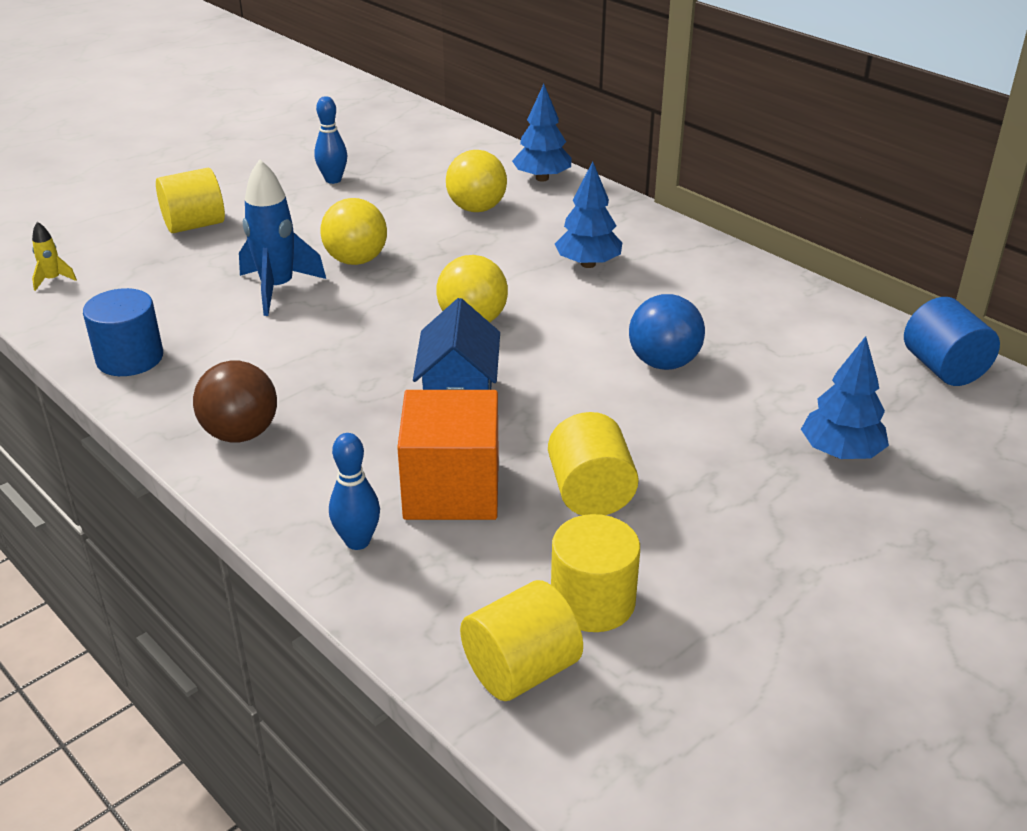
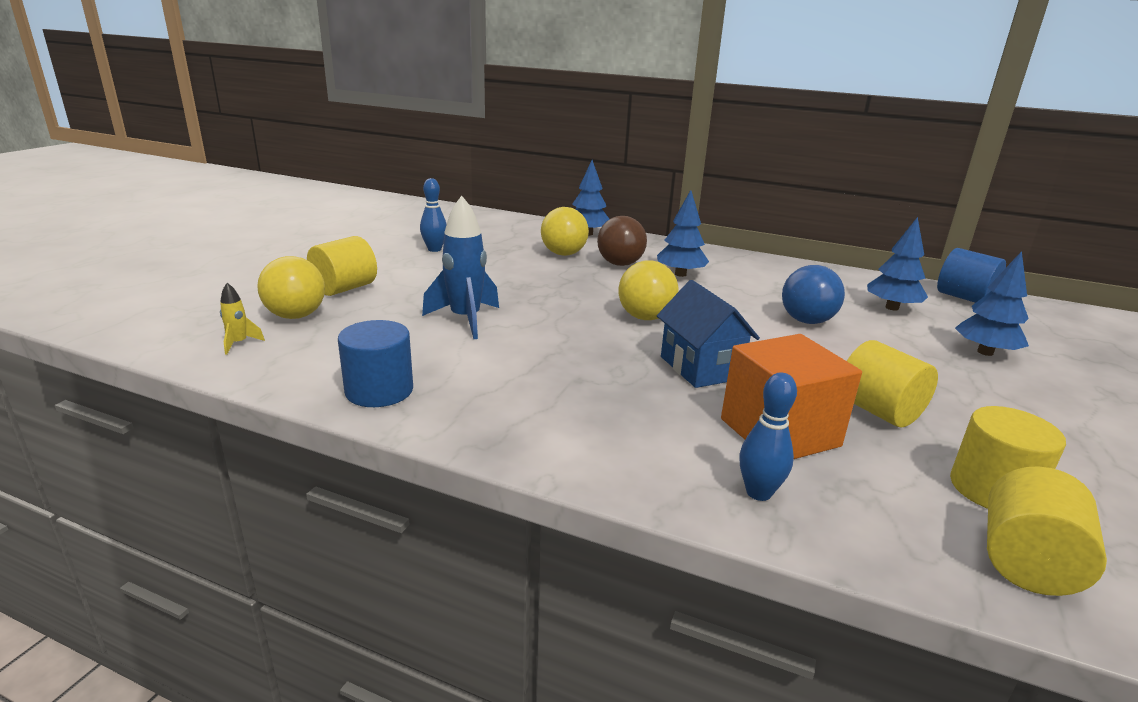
camera: 25 degrees left, 10 degrees down
brown ball [193,361,277,442] -> brown ball moved to [597,216,647,266]
yellow ball [320,198,387,265] -> yellow ball moved to [257,256,325,319]
none -> blue tree [867,217,928,311]

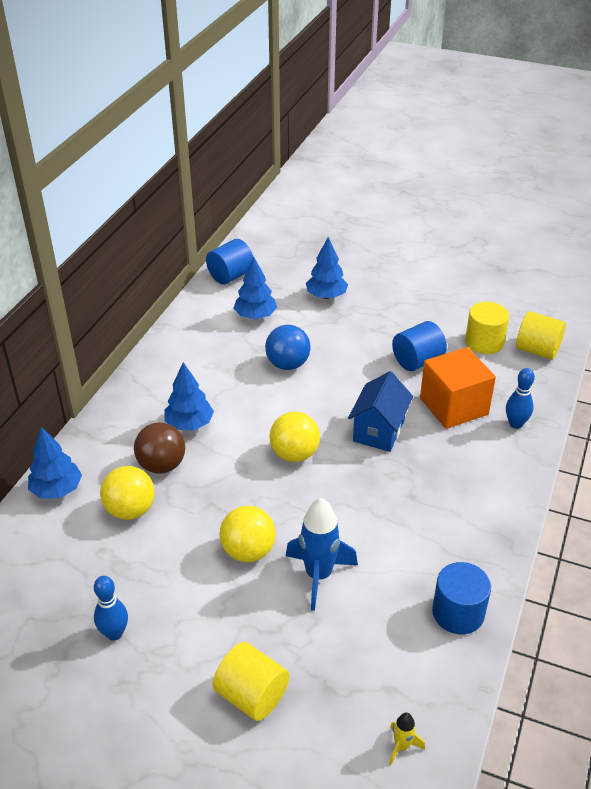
camera: 90 degrees left, 15 degrees up
yellow ball [257,256,325,319] -> yellow ball moved to [220,506,276,562]
blue house [657,280,760,388] -> blue house turned 45 degrees counterclockwise [348,371,413,452]
yellow cylinder [847,340,938,427] -> blue cylinder [392,321,447,371]

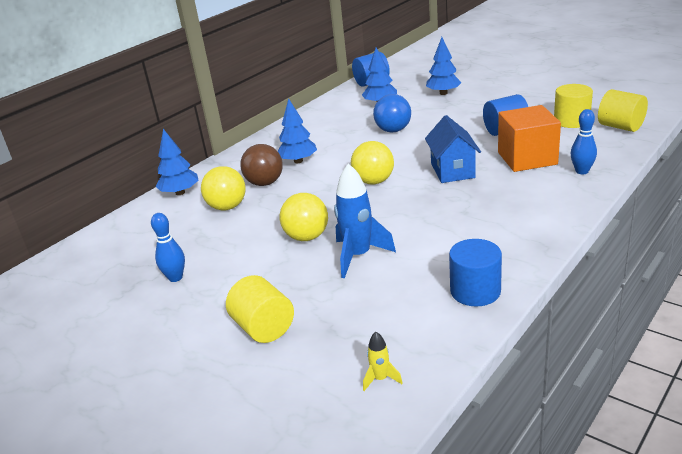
camera: 20 degrees right, 10 degrees down
blue house [348,371,413,452] -> blue house turned 45 degrees counterclockwise [425,115,481,183]

